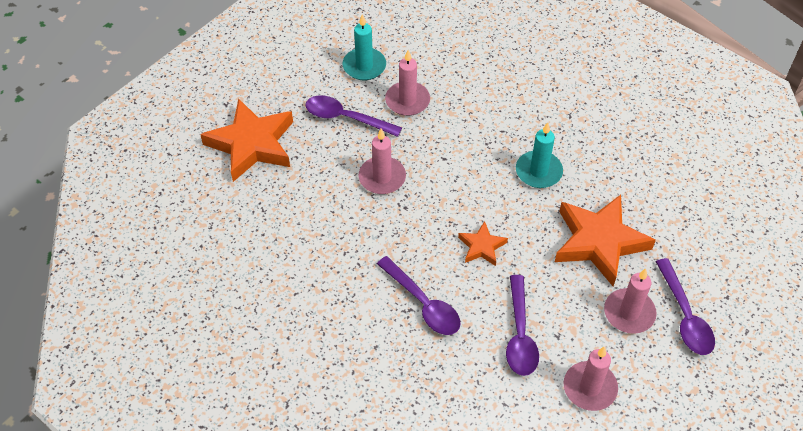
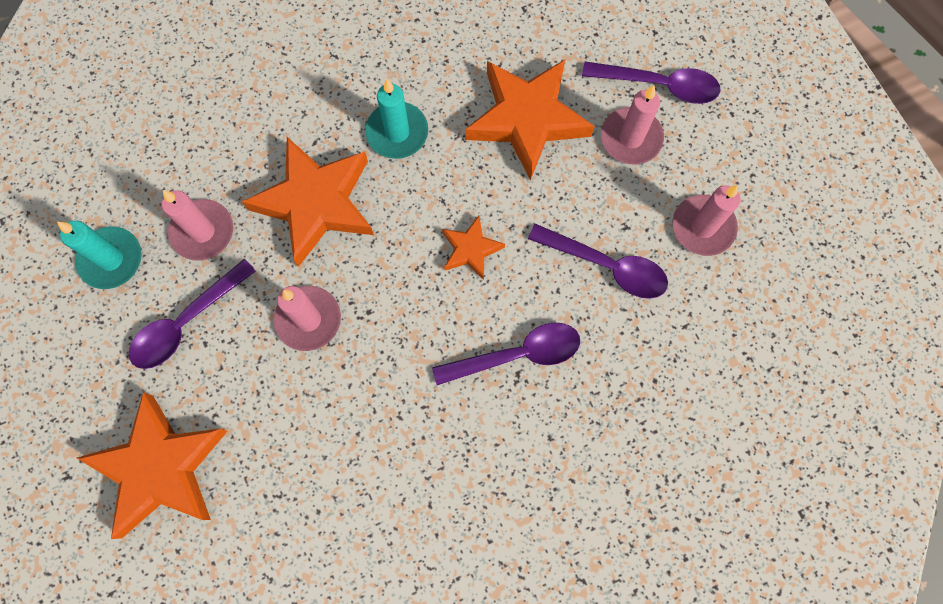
camera: 65 degrees left, 20 degrees up
none -> orange star [242,137,374,267]

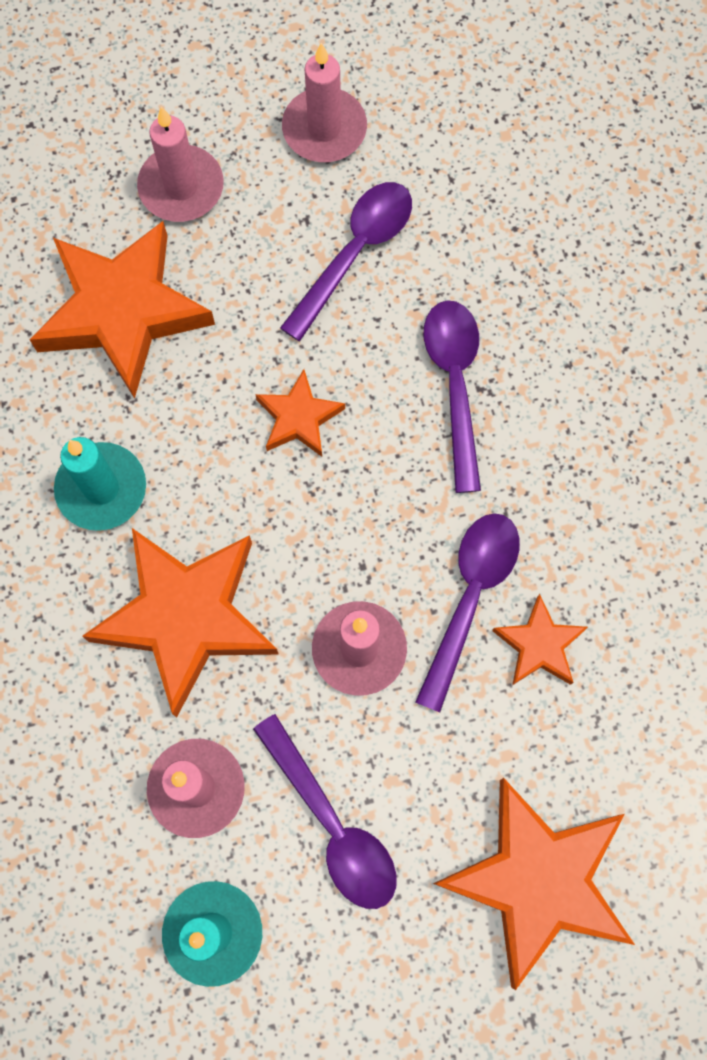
camera: 80 degrees left, 0 degrees up
purple spoon [582,61,721,104] -> purple spoon moved to [415,513,520,712]
none -> orange star [492,594,588,685]

